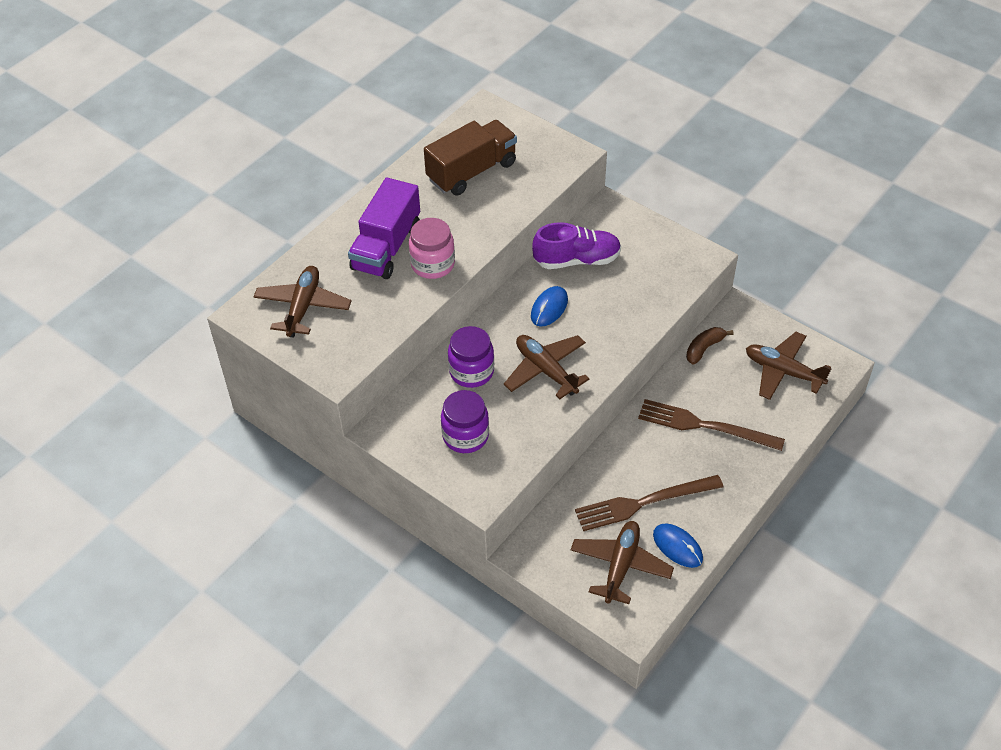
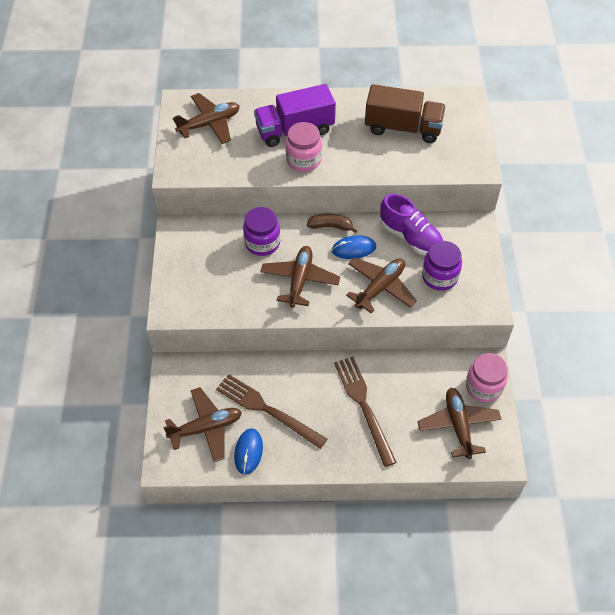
camera: 50 degrees right, 5 degrees up
purple jar [441,390,489,453] -> purple jar moved to [422,241,462,291]
brown banana [686,327,734,365] -> brown banana moved to [307,214,357,233]
none -> brown plane [346,257,417,313]
none -> pink jar [466,353,508,402]

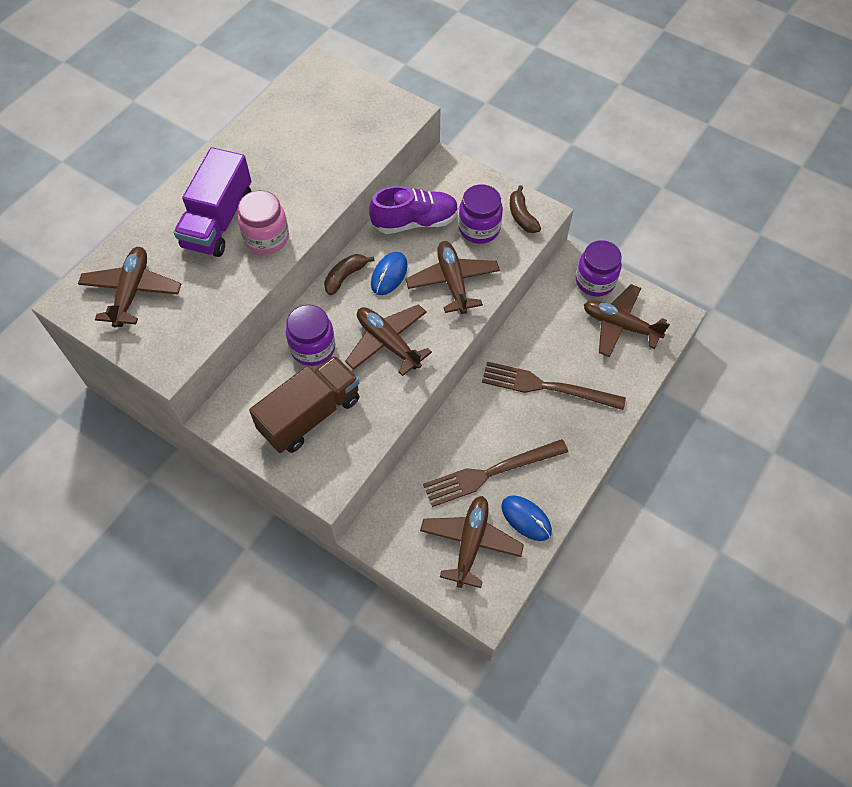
camera: 55 degrees left, 5 degrees up
brown truck [365,84,446,143] -> brown truck moved to [249,355,359,453]
pink jar [466,353,508,402] -> purple jar [576,240,622,296]
none -> brown banana [510,185,541,233]

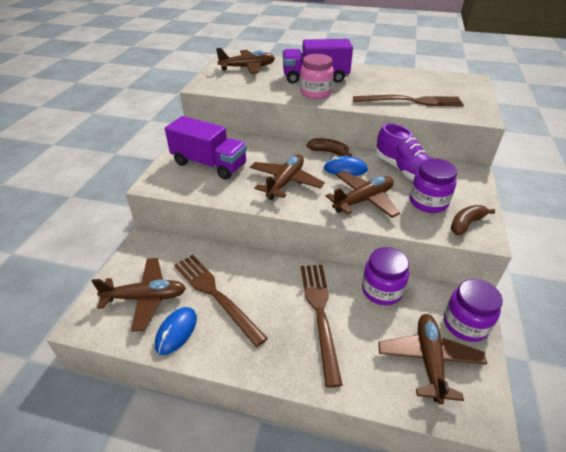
camera: 70 degrees right, 20 degrees down
brown truck [249,355,359,453] -> purple truck [165,116,247,180]
purple jar [286,305,335,366] -> purple jar moved to [362,247,409,305]
none -> brown fork [353,95,464,106]

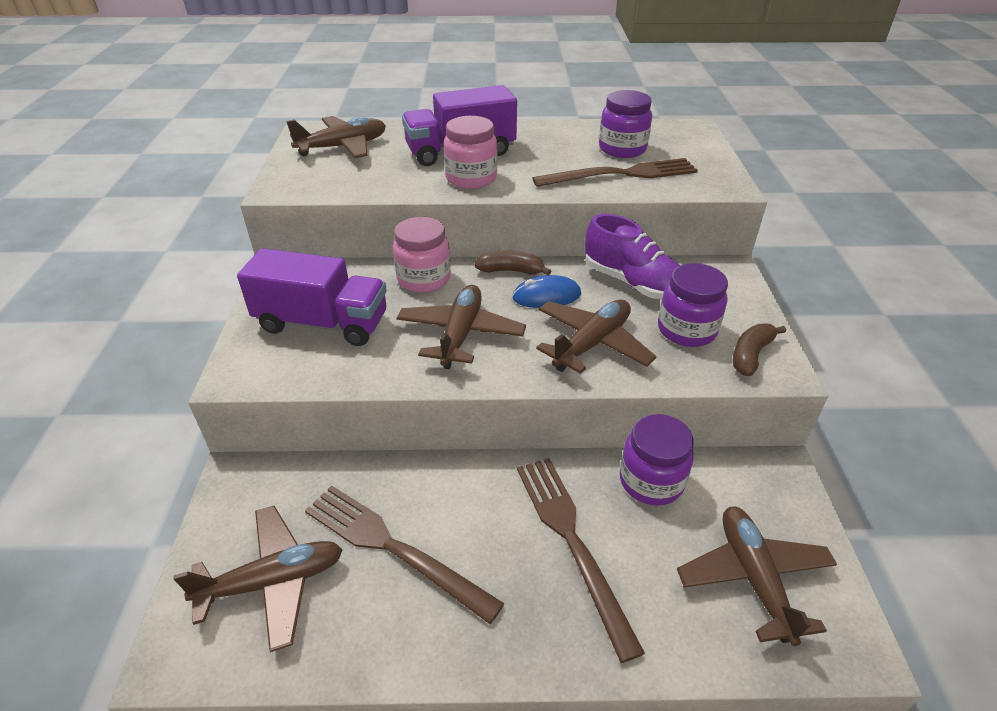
camera: 15 degrees left, 0 degrees up
blue mouse [155,307,197,355] -> none
purple jar [444,279,503,342] -> purple jar moved to [599,90,652,158]
none -> pink jar [393,217,451,293]

